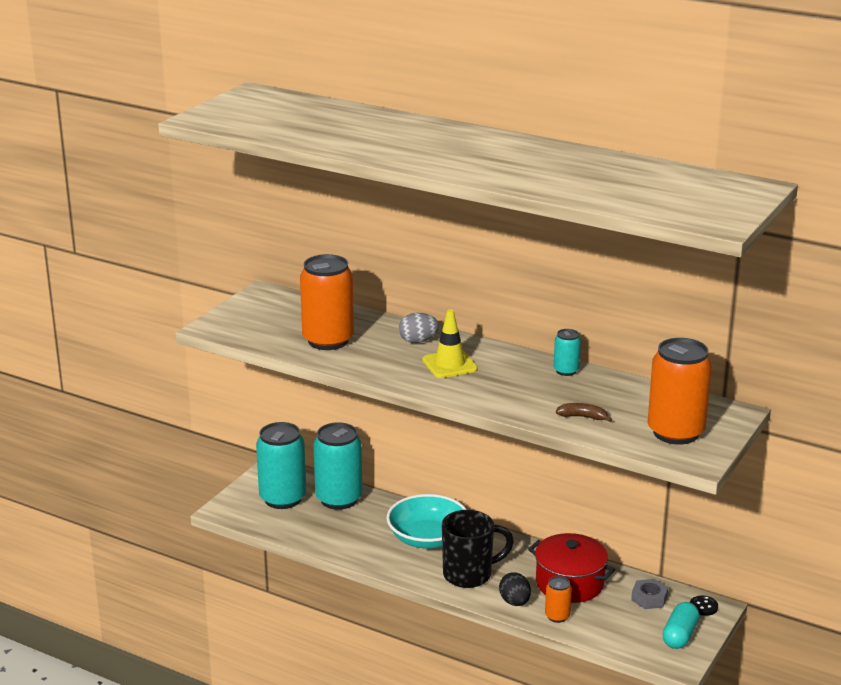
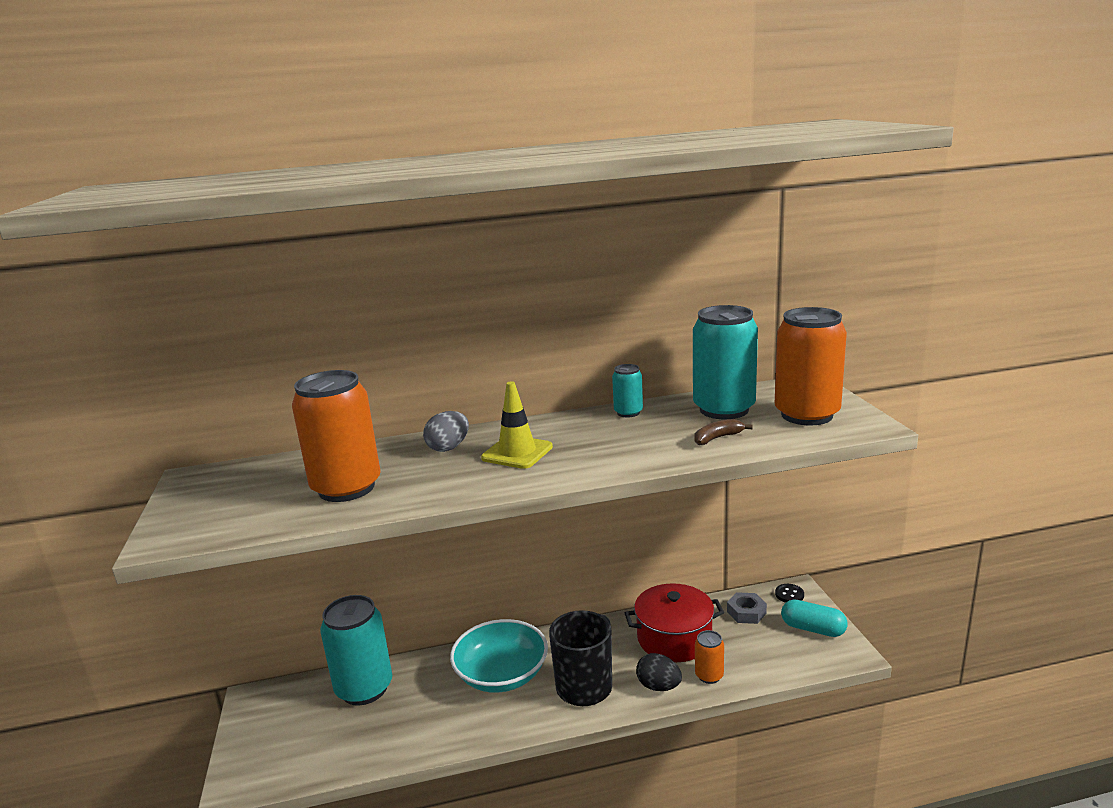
camera: 40 degrees left, 5 degrees down
turquoise can [256,422,306,509] -> turquoise can moved to [693,305,758,420]
turquoise capsule [663,602,699,649] -> turquoise capsule turned 45 degrees counterclockwise [781,599,848,637]

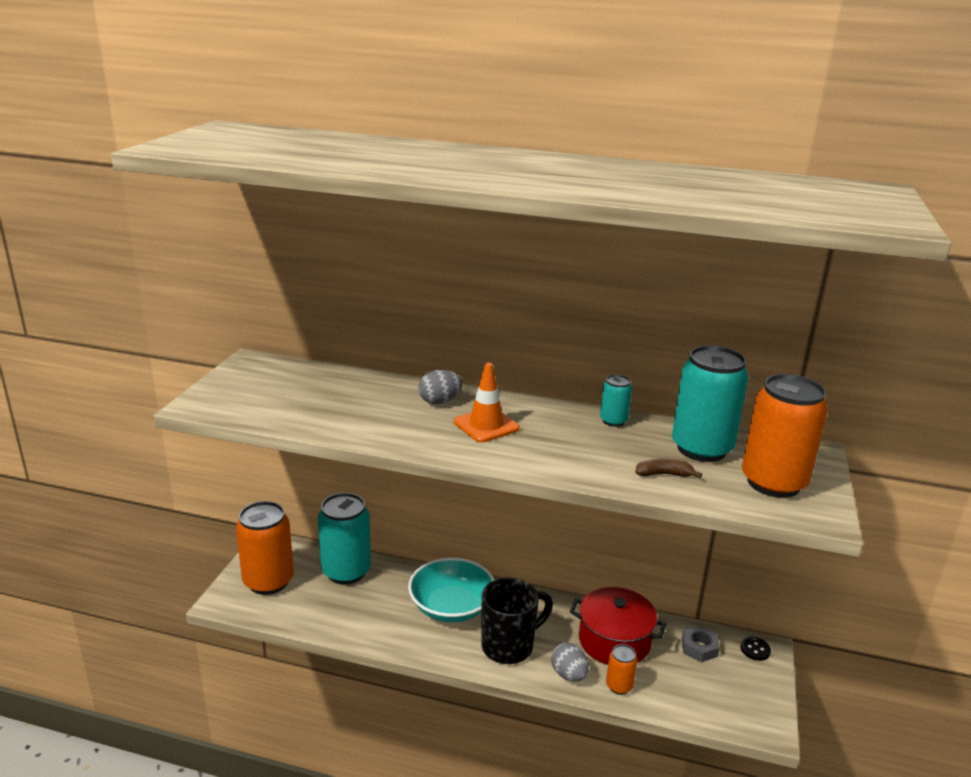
camera: 25 degrees right, 5 degrees up
orange can [292,370,381,502] -> orange can moved to [236,501,294,595]
yellow traffic cone [481,381,553,469] -> orange traffic cone [454,363,519,443]
black egg [636,653,682,691] -> grey egg [551,643,589,682]
turquoise capsule [781,599,848,637] -> none

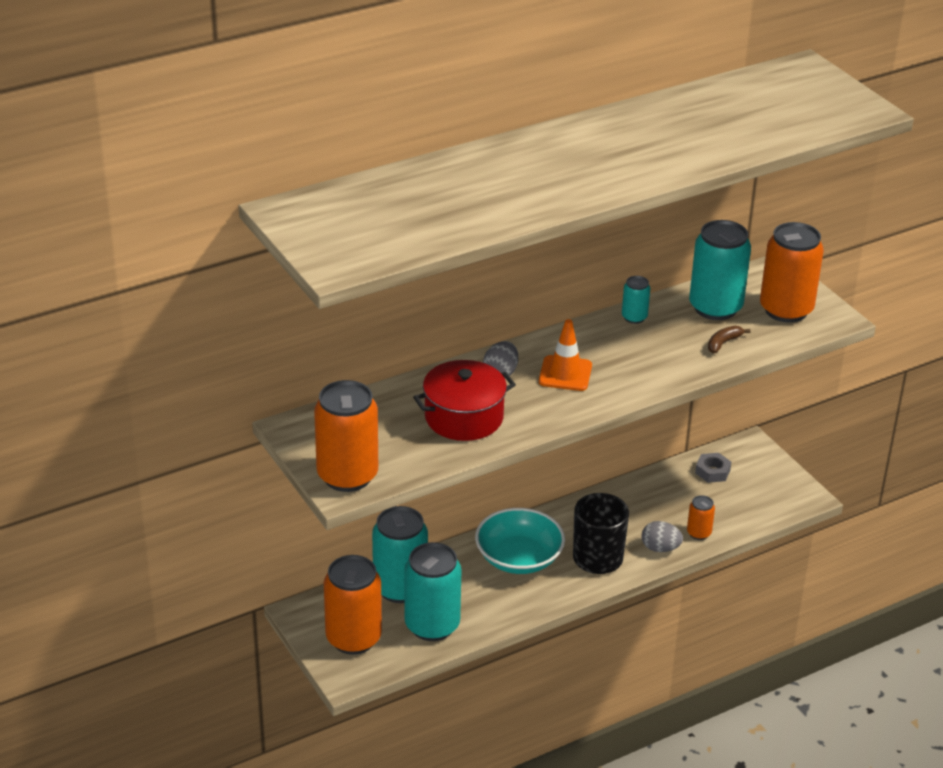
camera: 45 degrees left, 10 degrees up
red pot [570,587,666,665] -> red pot moved to [413,360,516,441]
black button [741,637,771,661] -> none
none -> orange can [314,380,378,492]
none -> turquoise can [404,542,461,641]

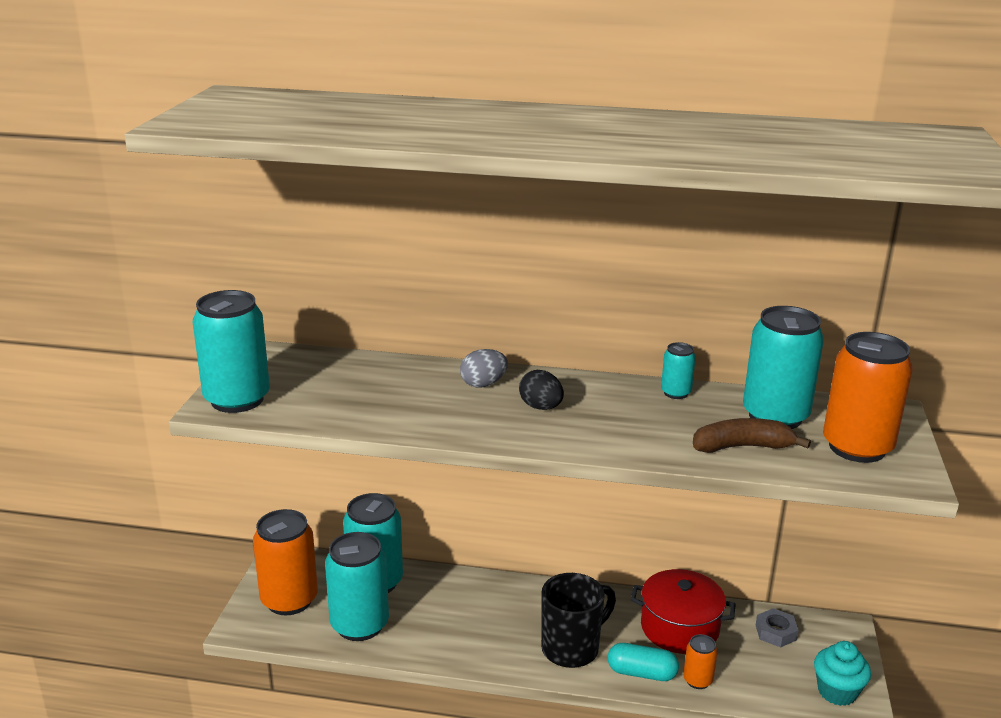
camera: 40 degrees right, 10 degrees down
orange can [314,380,378,492] -> turquoise can [193,290,270,413]
red pot [413,360,516,441] -> red pot moved to [631,569,736,654]
turquoise bowl [475,508,565,574] -> none
orange traffic cone [539,319,592,391] -> black egg [519,370,564,410]
grey egg [642,521,683,552] -> turquoise capsule [608,643,679,681]
brown banana [708,326,751,353] -> brown banana [693,418,811,453], size x1.66
none -> turquoise cupcake [814,641,871,706]

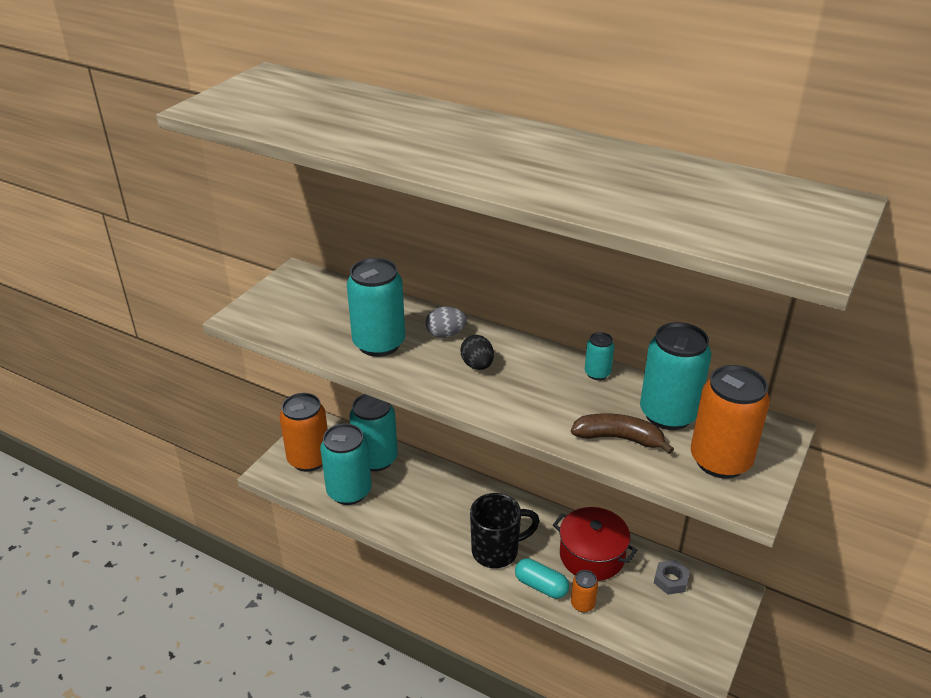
camera: 20 degrees right, 10 degrees up
turquoise can [193,290,270,413] -> turquoise can moved to [347,258,405,357]
turquoise cupcake [814,641,871,706] -> none

